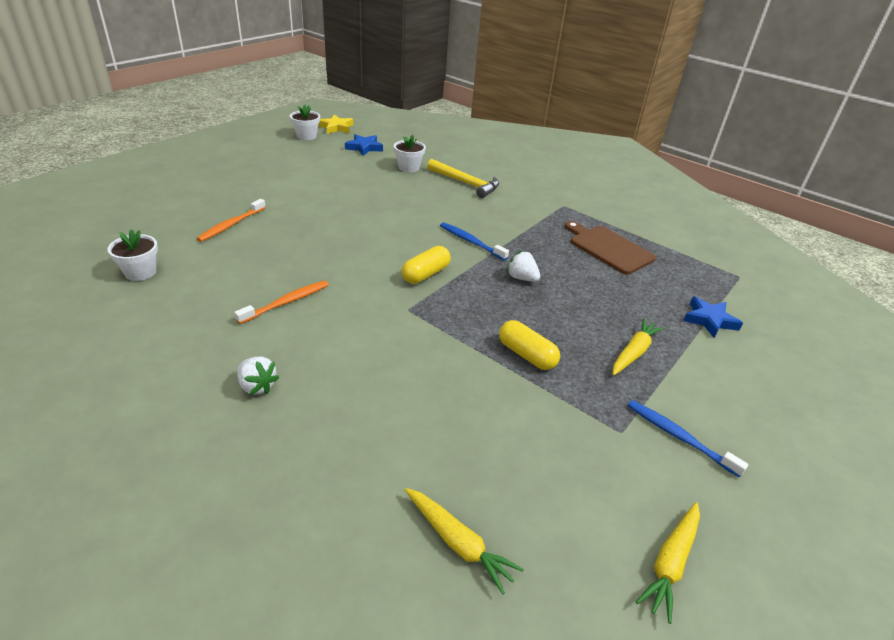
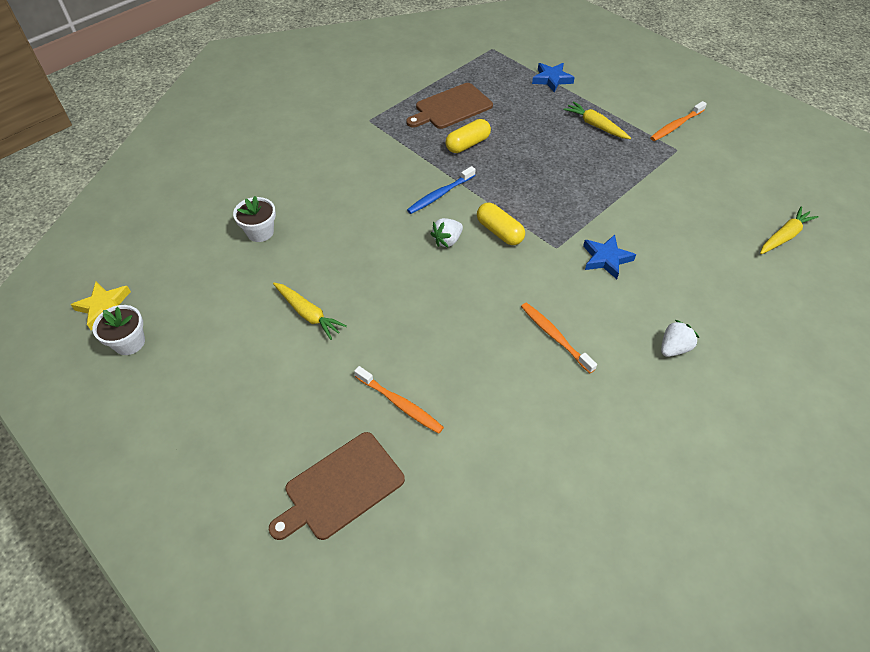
camera: 80 degrees left, 15 degrees up
white flower pot [107,229,158,281] -> none
blue star [345,134,383,156] -> blue star moved to [583,235,636,279]
yellow hammer [427,159,499,198] -> none
yellow capsule [499,320,560,370] -> yellow capsule moved to [445,119,491,153]
white strawberry [506,251,540,282] -> white strawberry moved to [431,218,463,248]
blue toothbrush [628,400,749,478] -> orange toothbrush [650,101,707,141]
yellow carrot [636,502,700,624] -> yellow carrot moved to [273,283,347,340]
none -> brown cutting board [269,432,405,540]

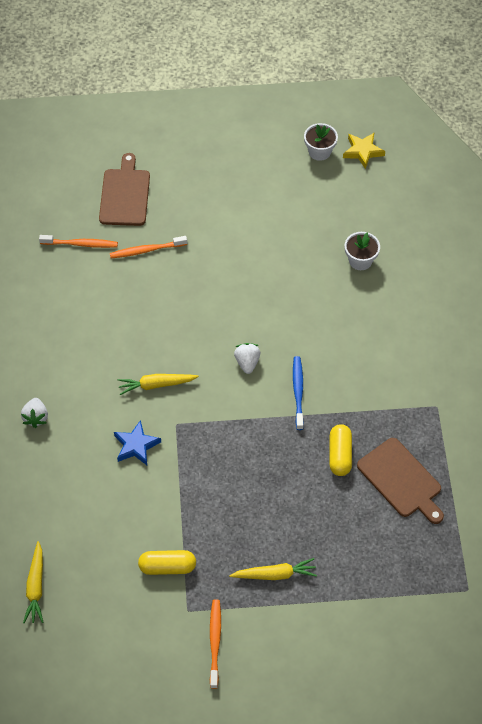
camera: 130 degrees right, 5 degrees up
yellow carrot [273,283,347,340] -> yellow carrot moved to [118,374,199,395]
brown cutting board [406,83,493,129] -> brown cutting board turned 135 degrees clockwise [357,438,444,524]
yellow capsule [477,203,525,245] -> yellow capsule moved to [138,550,196,575]
orange toothbrush [521,302,597,373] -> orange toothbrush moved to [39,235,118,248]
blue star [532,63,575,93] -> none

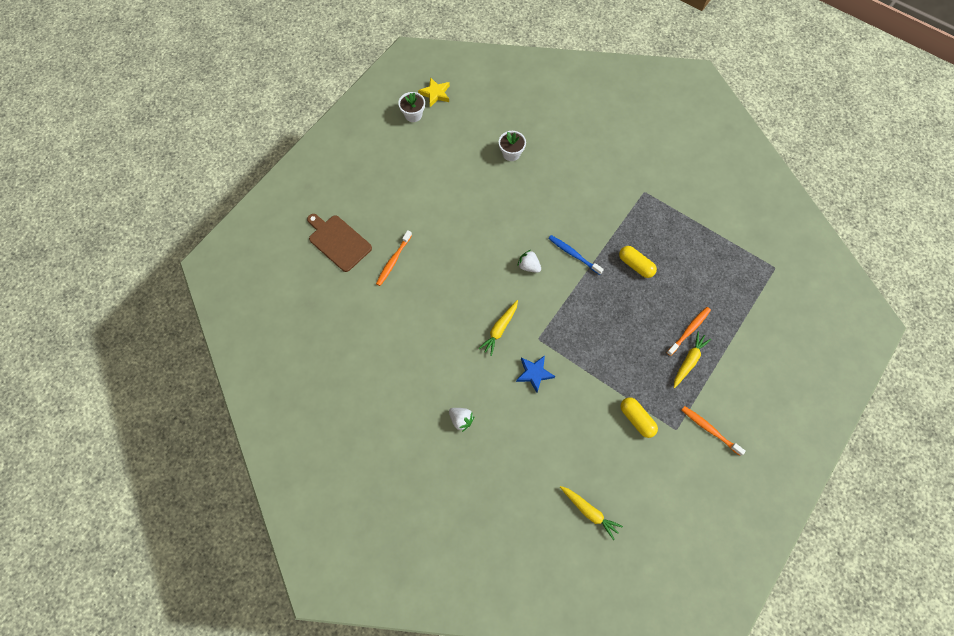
camera: 50 degrees left, 10 degrees up
orange toothbrush [39,235,118,248] -> orange toothbrush moved to [666,307,711,356]
yellow capsule [138,550,196,575] -> yellow capsule turned 75 degrees counterclockwise [621,397,658,438]
brown cutting board [357,438,444,524] -> none

